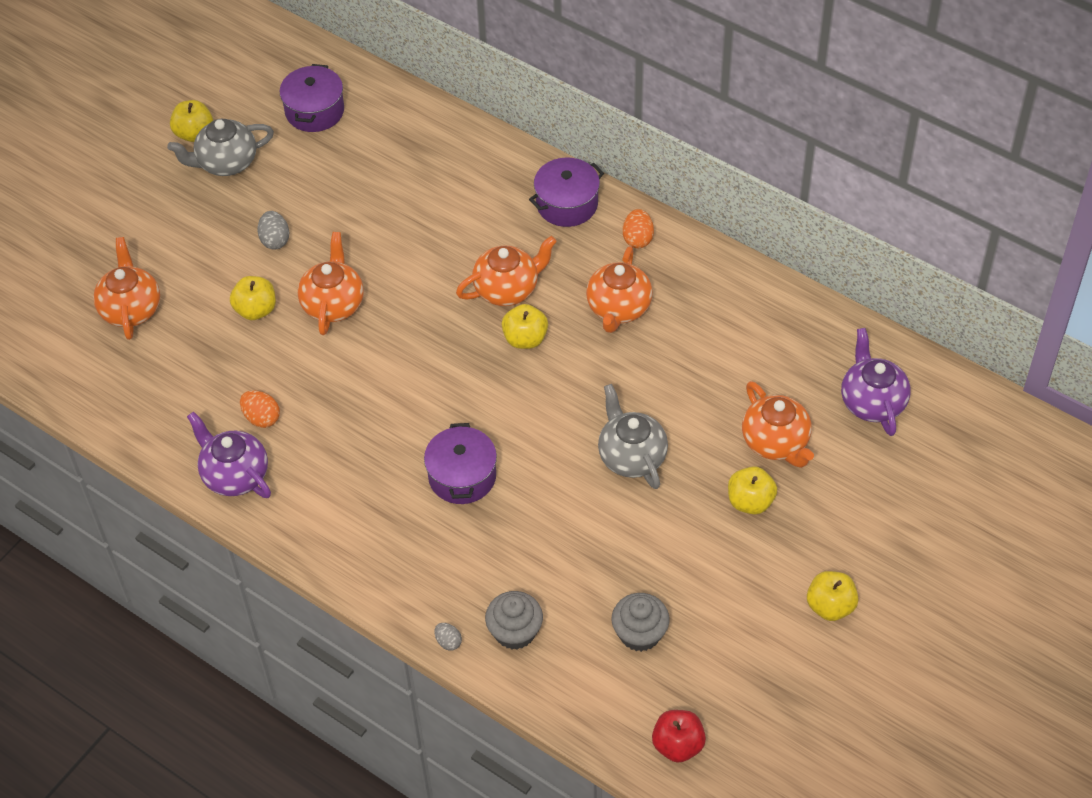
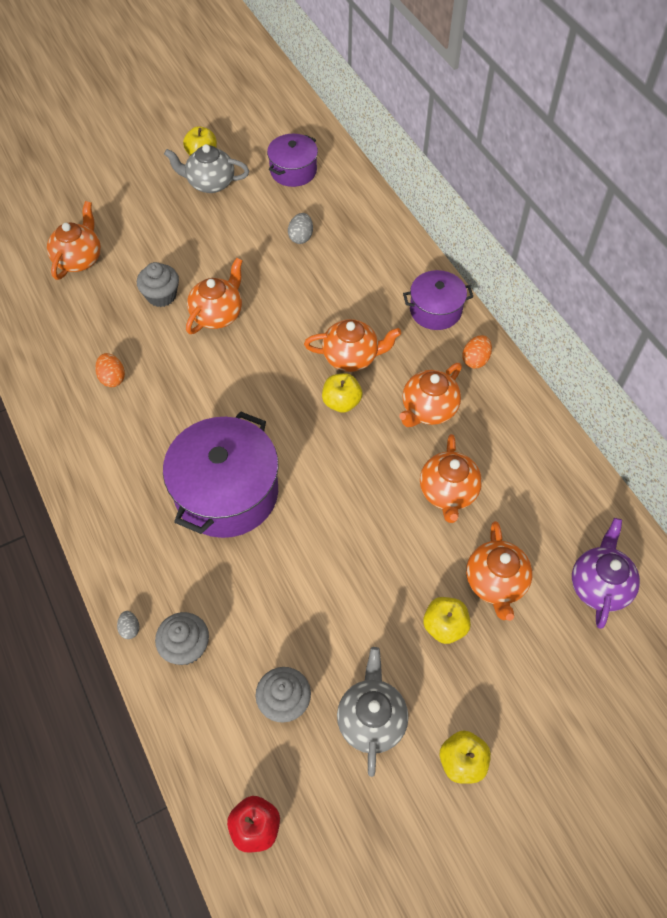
camera: 25 degrees right, 5 degrees up
purple teapot [187,411,271,498] -> none
yellow apple [230,276,276,320] -> grey cupcake [137,262,179,307]
grey egg [257,211,289,250] -> grey egg moved to [288,213,313,244]
purple pot [424,423,497,504] -> purple pot [163,411,279,538], size x1.74
grey teapot [598,384,668,489] -> grey teapot moved to [337,647,408,777]
none -> orange teapot [420,434,482,523]

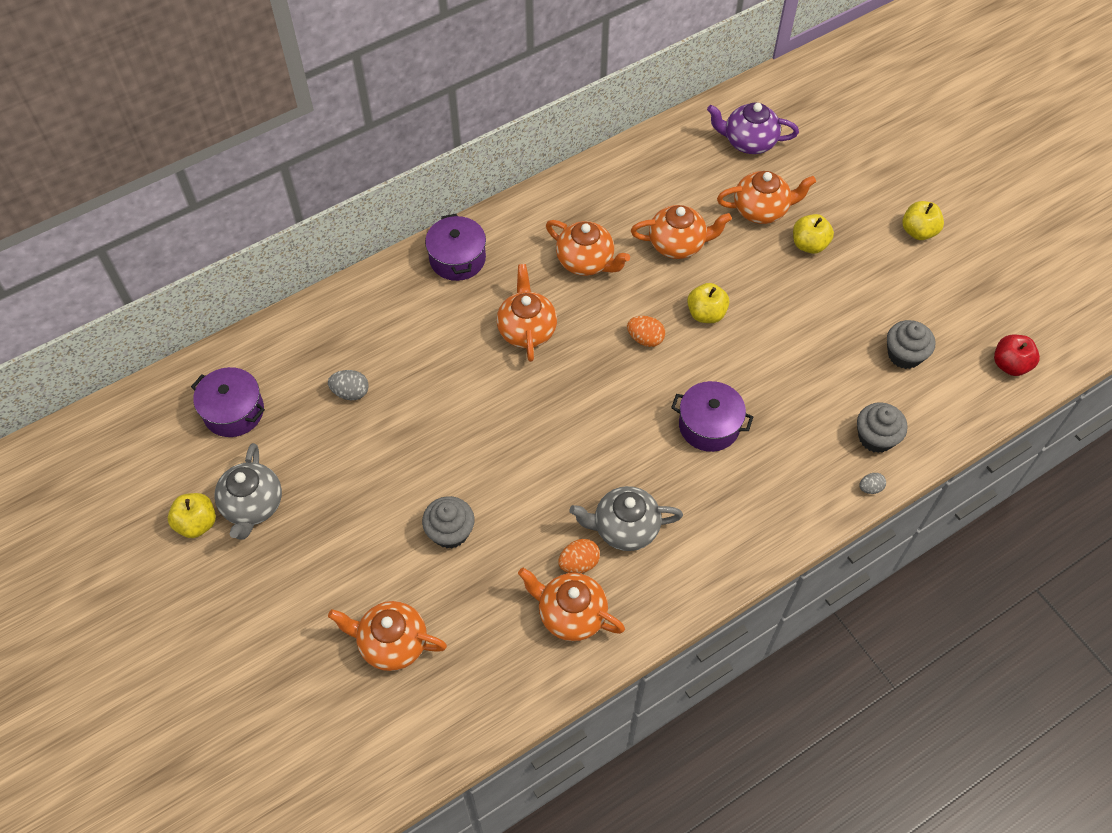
camera: 95 degrees left, 0 degrees up
purple pot [163,411,279,538] -> purple pot [671,381,753,452], size x0.57
orange teapot [186,258,243,334] -> orange teapot moved to [518,568,625,641]
yellow apple [322,373,362,413] -> yellow apple moved to [687,283,730,323]
grey teapot [337,647,408,777] -> grey teapot moved to [569,486,683,551]
orange egg [462,335,492,369] -> orange egg moved to [627,316,665,347]

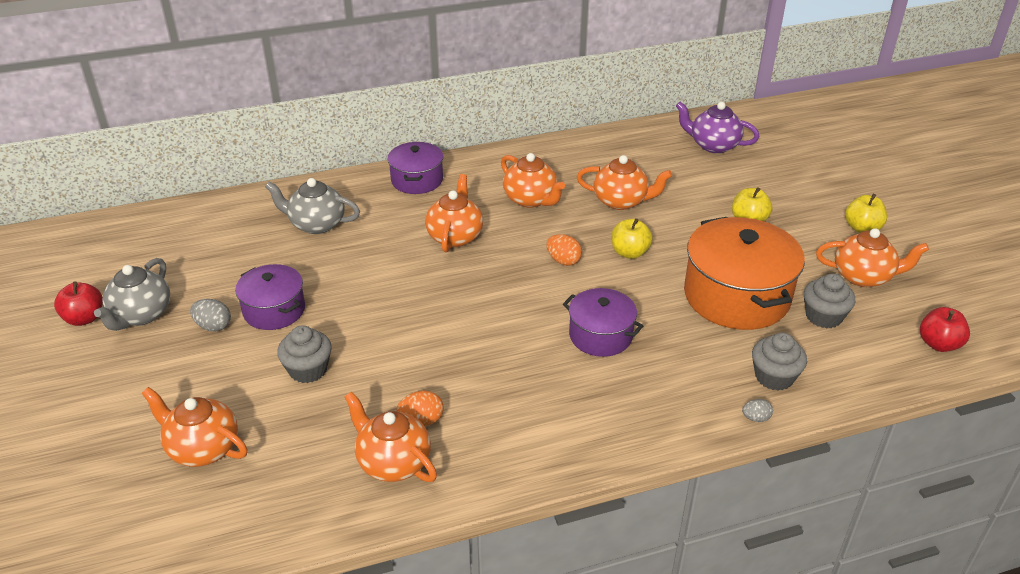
camera: 15 degrees right, 20 degrees down
yellow apple [168,493,216,538] -> red apple [54,282,103,326]
purple pot [191,367,265,437] -> purple pot moved to [235,264,305,330]
grey egg [328,370,369,400] -> grey egg moved to [190,299,231,332]
grey teapot [569,486,683,551] -> grey teapot moved to [265,178,360,234]
orange teapot [717,171,816,224] -> orange teapot moved to [816,228,929,287]
none -> orange pot [684,217,805,330]

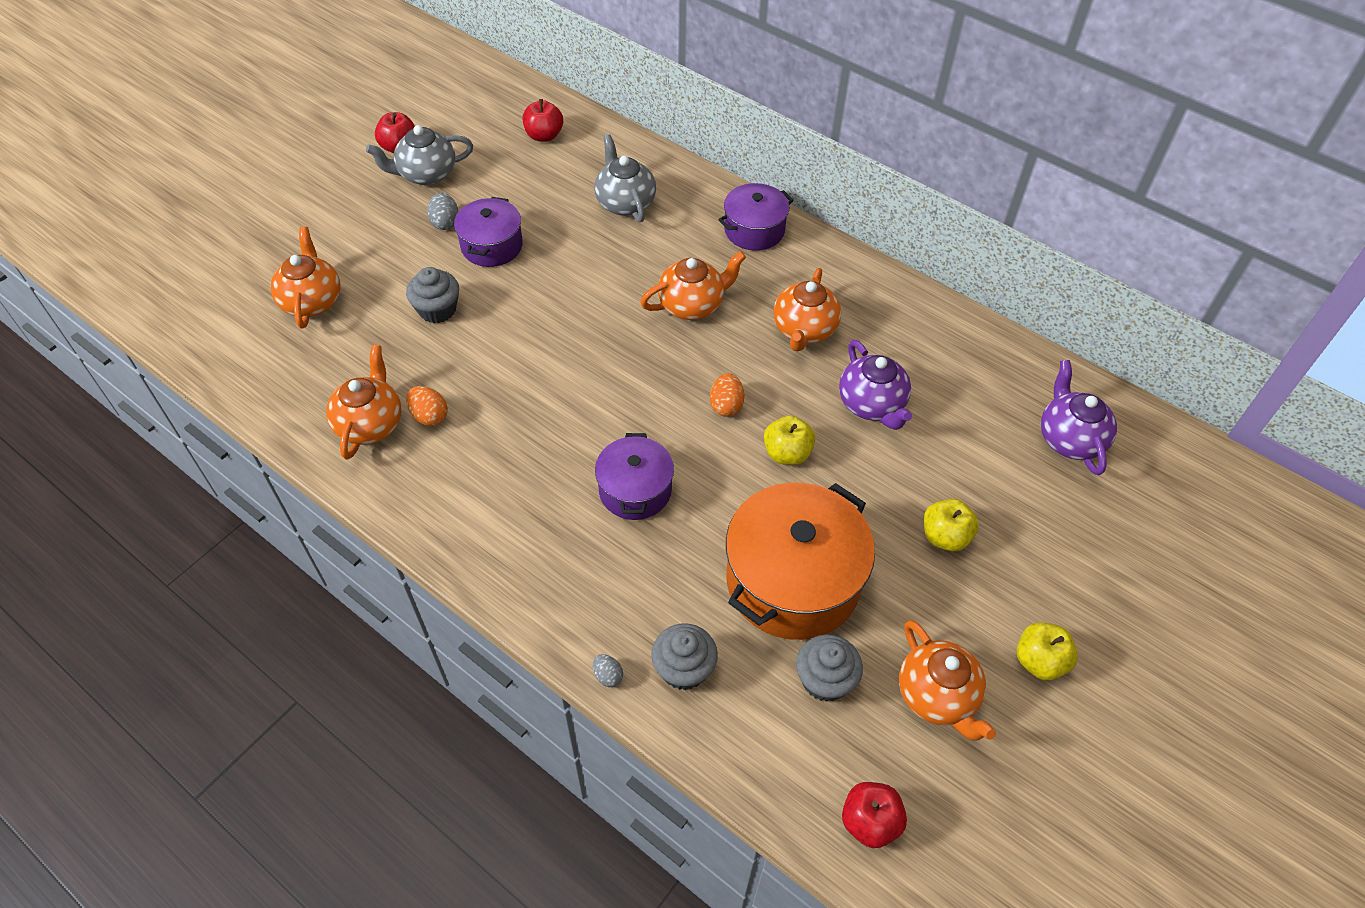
camera: 55 degrees right, 15 degrees up
orange teapot [577,155,672,210] -> purple teapot [839,340,912,430]
none -> red apple [522,99,563,142]

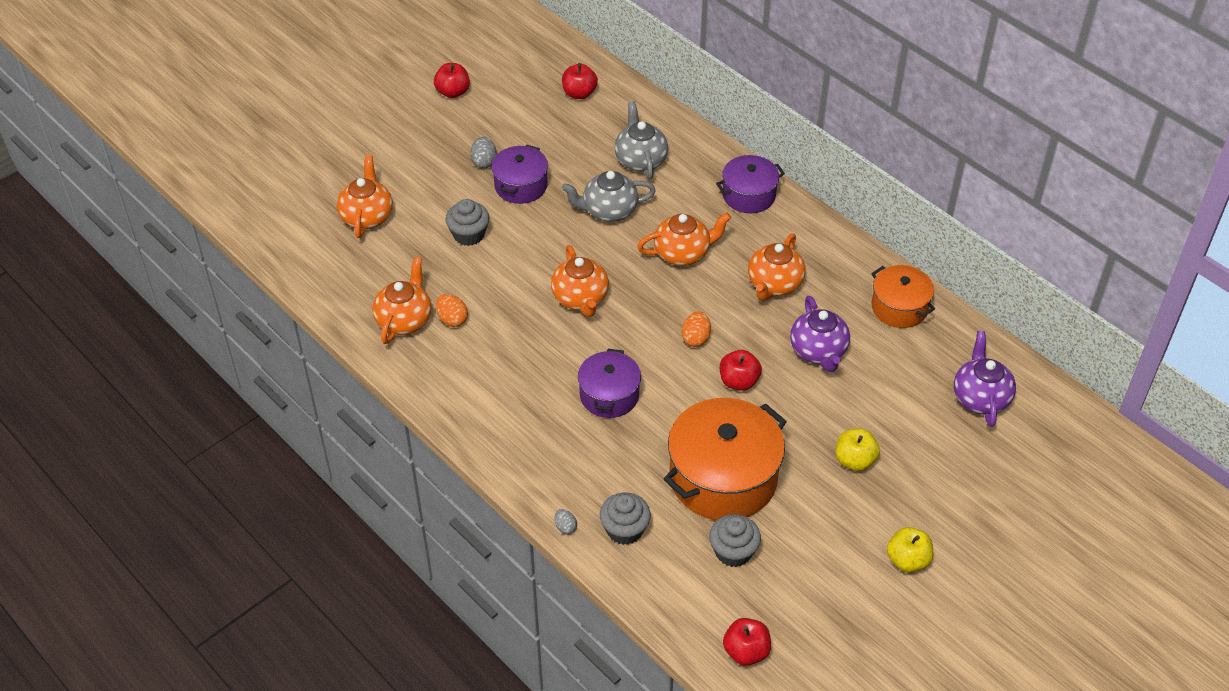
camera: 10 degrees right, 5 degrees down
grey teapot [366,125,473,185] -> grey teapot moved to [562,171,656,222]
yellow apple [764,415,815,465] -> red apple [720,350,762,391]
orange teapot [899,620,996,741] -> orange teapot moved to [551,245,609,317]
none -> orange pot [871,265,935,328]

